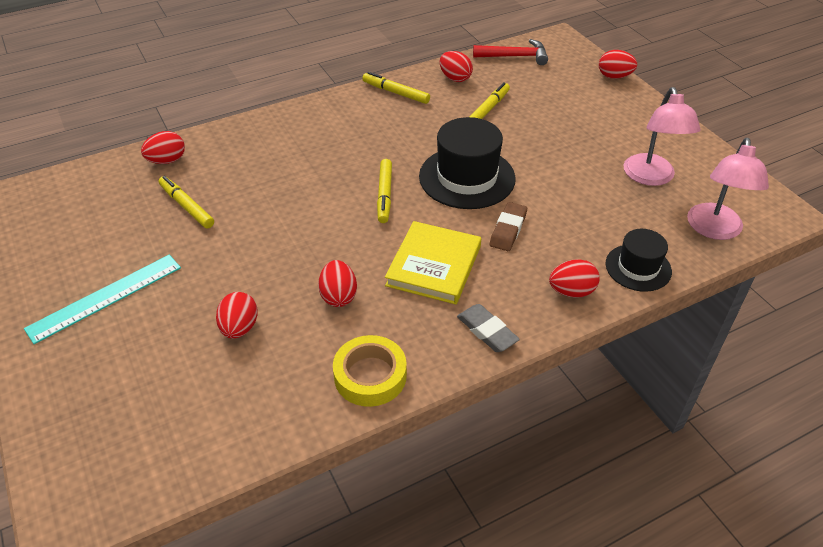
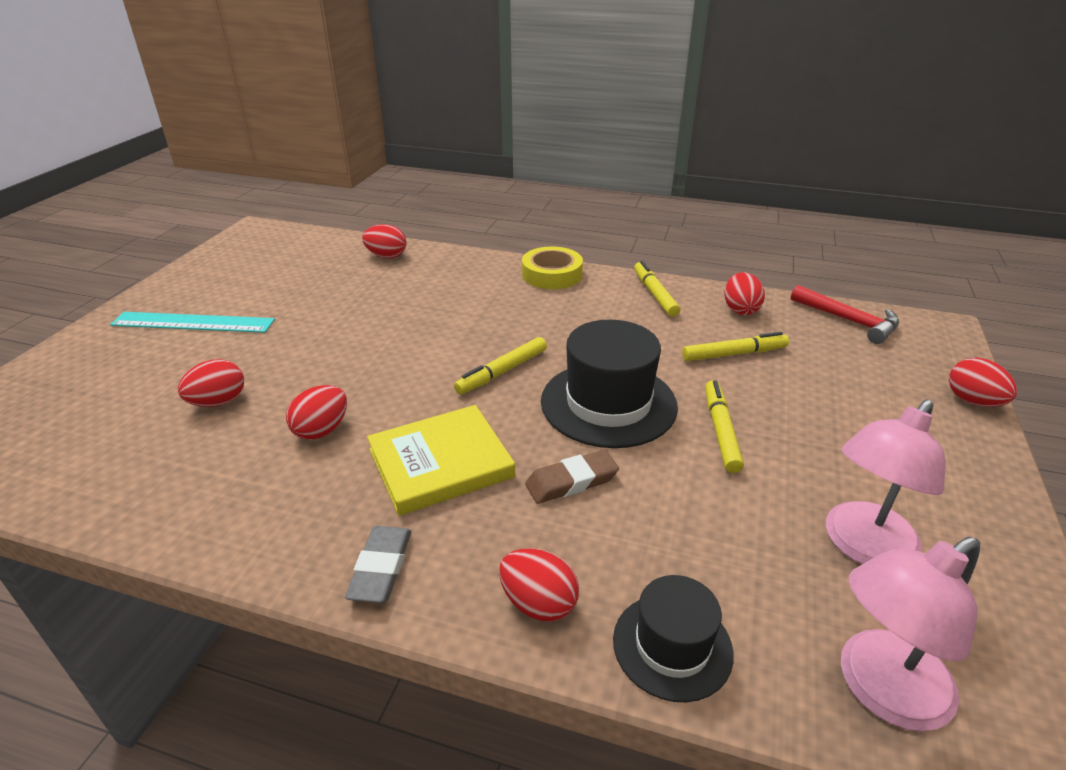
camera: 45 degrees right, 10 degrees down
yellow marker [159,176,214,228] -> yellow marker moved to [705,380,744,473]
yellow tape [333,335,407,407] -> yellow tape moved to [522,246,583,289]

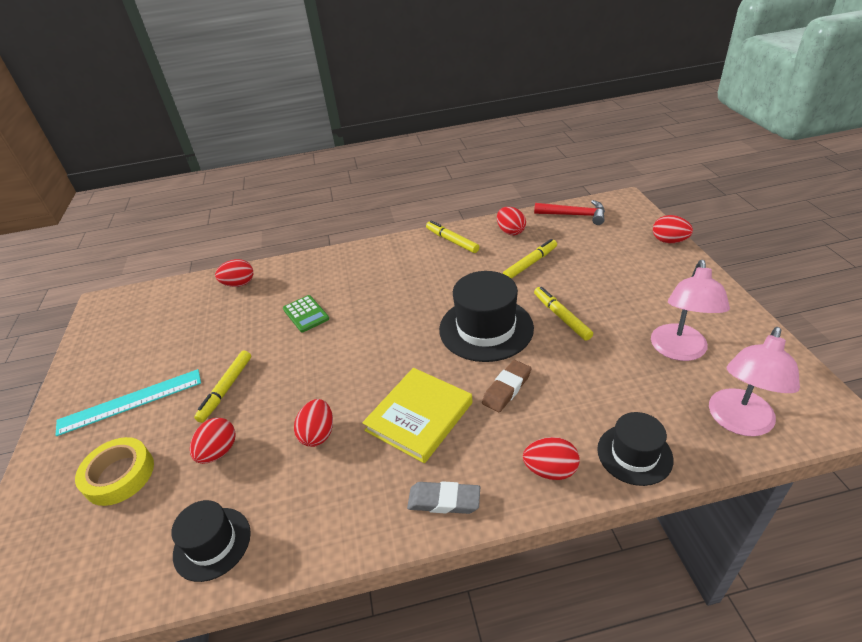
camera: 25 degrees left, 5 degrees up
grey eraser [345,526,411,603] -> grey eraser turned 60 degrees counterclockwise [407,481,480,514]
yellow marker [454,337,547,394] -> yellow marker moved to [194,351,251,423]
yellow tape [522,246,583,289] -> yellow tape moved to [75,437,154,506]
none -> black hat [171,500,251,582]
none -> green calculator [283,295,329,333]

